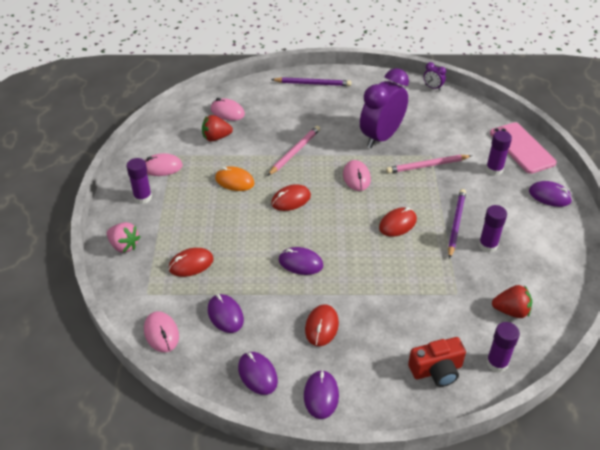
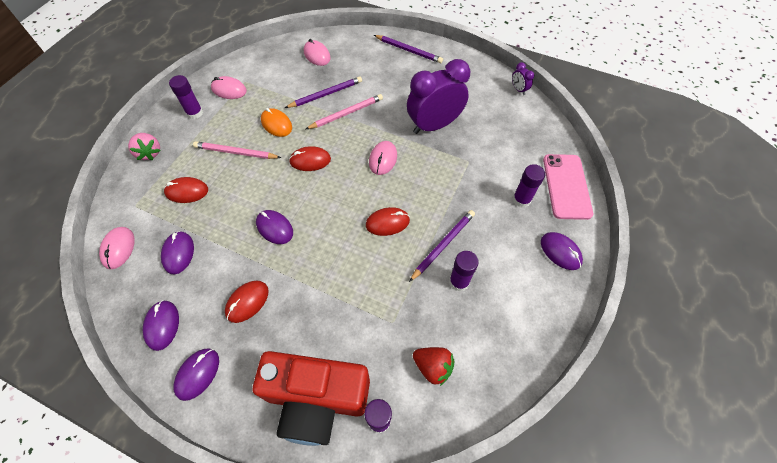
camera: 25 degrees right, 15 degrees up
red strawberry [202,115,233,142] -> none
pink pencil [386,155,472,174] -> pink pencil moved to [193,141,281,159]
red camera [408,337,466,387] -> red camera [253,351,370,446], size x1.83
none -> purple pencil [285,76,362,108]

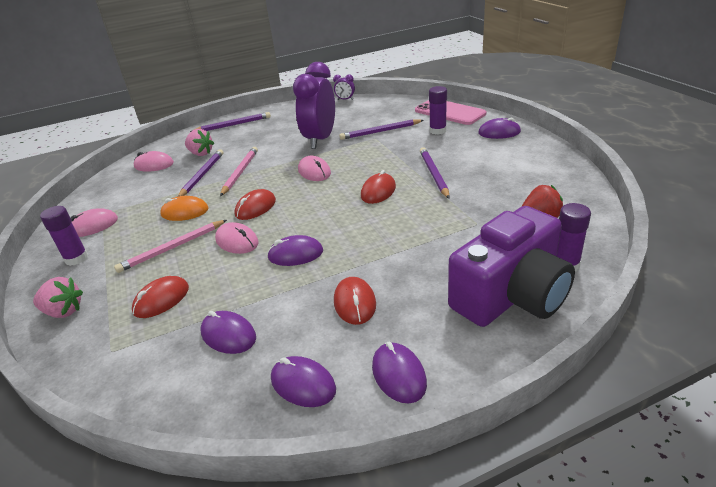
camera: 45 degrees left, 25 degrees down
pink mouse [99,227,134,269] -> pink mouse moved to [215,222,258,254]
red camera [253,351,370,446] -> purple camera [448,206,575,327]
purple glue stick [449,251,479,292] -> none
none -> pink strawberry [185,129,214,156]
none -> purple pencil [339,119,424,140]

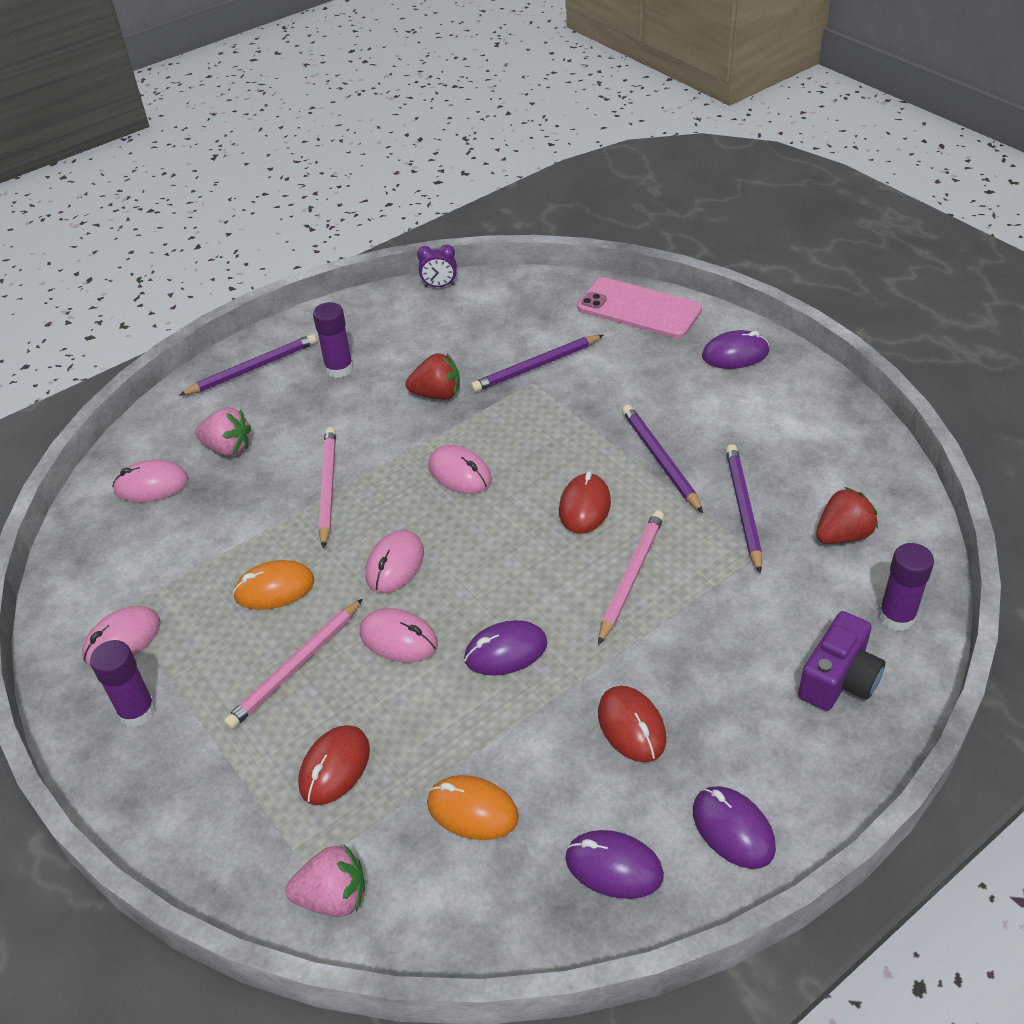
camera: 15 degrees left, 10 degrees up
pink strawberry [33,277,83,318] -> pink strawberry moved to [285,844,365,917]
purple pencil [178,149,223,196] -> purple pencil moved to [726,444,762,573]
purple mouse [201,311,256,354] -> orange mouse [427,775,519,840]
red mouse [234,189,276,220] -> pink mouse [365,530,424,593]
purple clock [293,62,335,149] -> red strawberry [405,353,460,400]
purple glue stick [429,86,447,135] -> purple glue stick moved to [313,302,354,378]
purple camera [448,206,575,327] -> purple camera [798,611,885,711], size x0.54
none -> pink pencil [598,510,664,645]

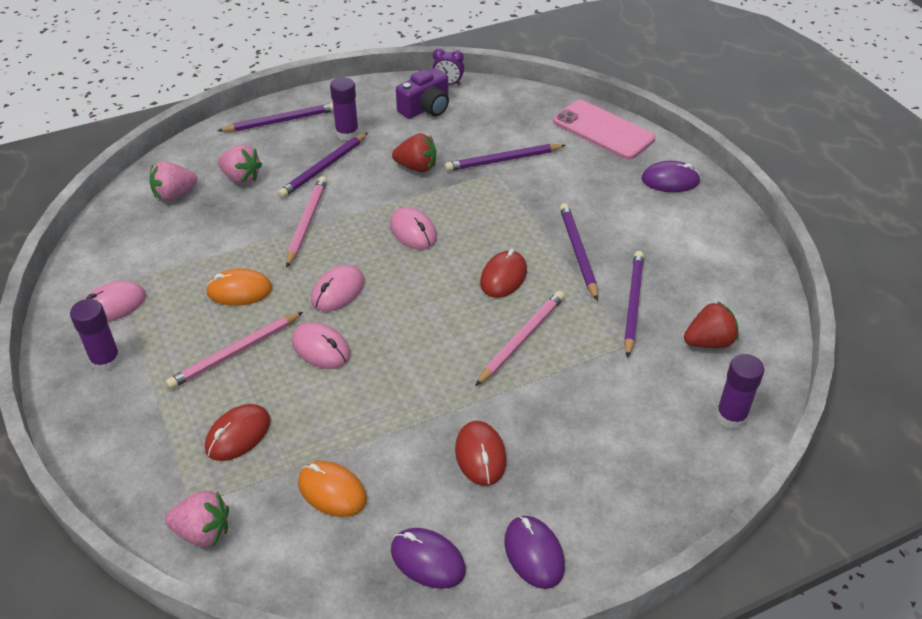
camera: 10 degrees right, 0 degrees up
pink mouse [112,460,189,502] -> pink strawberry [150,161,197,201]
purple mouse [464,620,548,676] -> none
purple camera [798,611,885,711] -> purple camera moved to [396,68,449,119]
none -> purple pencil [278,133,368,198]

